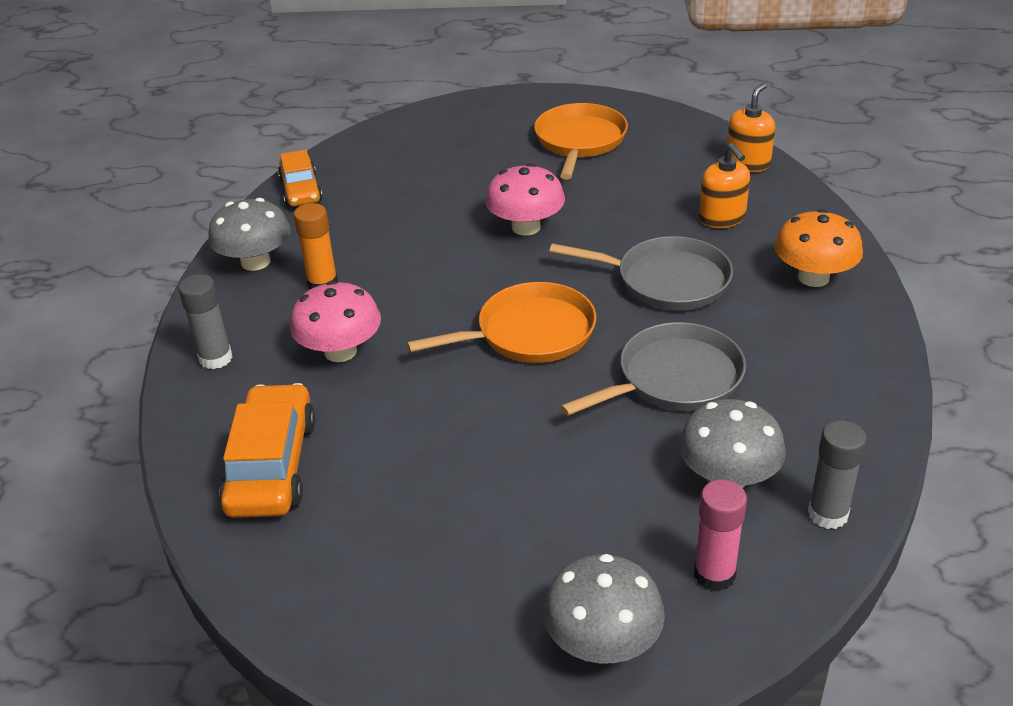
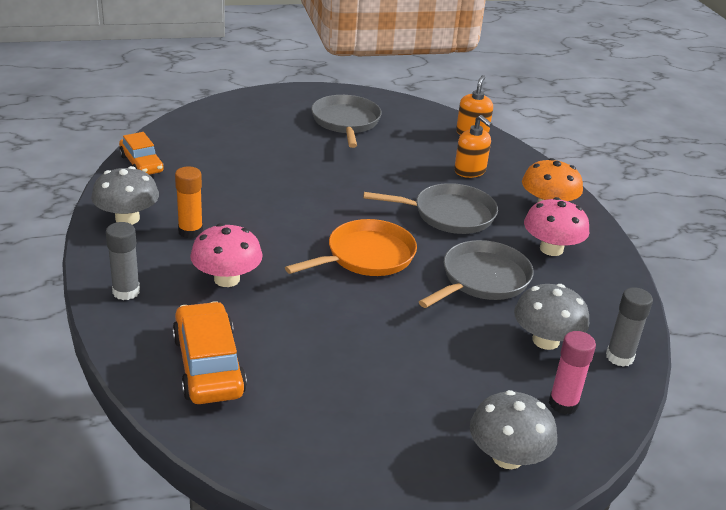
camera: 20 degrees left, 5 degrees down
pink mushroom [486,163,565,236] -> pink mushroom moved to [524,197,590,256]
orange pan [534,103,628,179] -> grey pan [311,95,382,148]

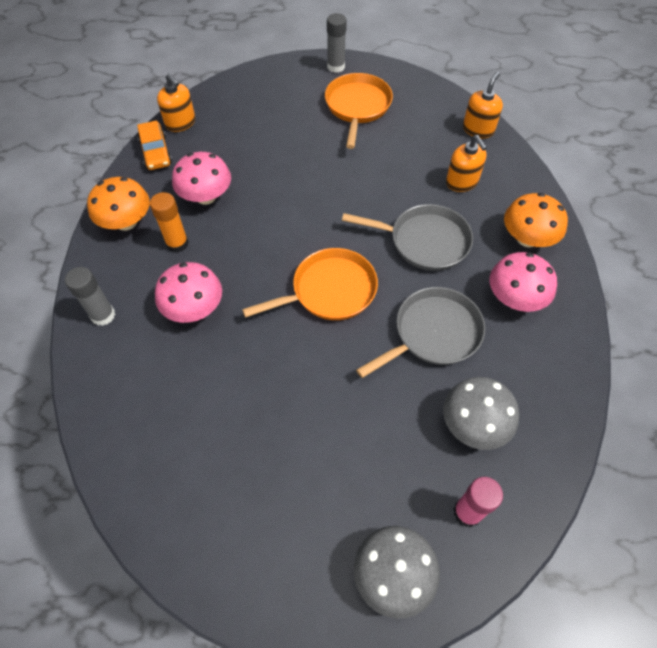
camera: 15 degrees right, 25 degrees up
grey mushroom [91,166,159,225] -> orange mushroom [87,177,150,231]
orange car [172,301,247,404] -> none
grey pan [311,95,382,148] -> orange pan [325,73,393,149]
grey glue stick [606,287,653,367] -> grey glue stick moved to [327,13,347,73]
none -> orange soap dispenser [157,74,196,132]
none -> pink mushroom [172,152,231,205]

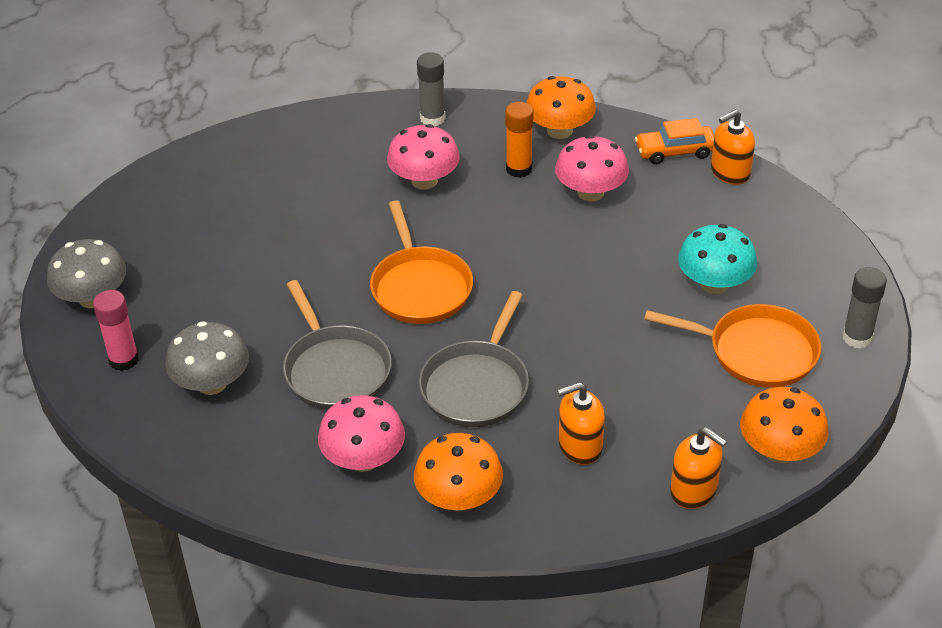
camera: 100 degrees right, 15 degrees down
none -> turquoise mushroom [678,224,757,294]
none -> orange mushroom [740,387,829,463]

